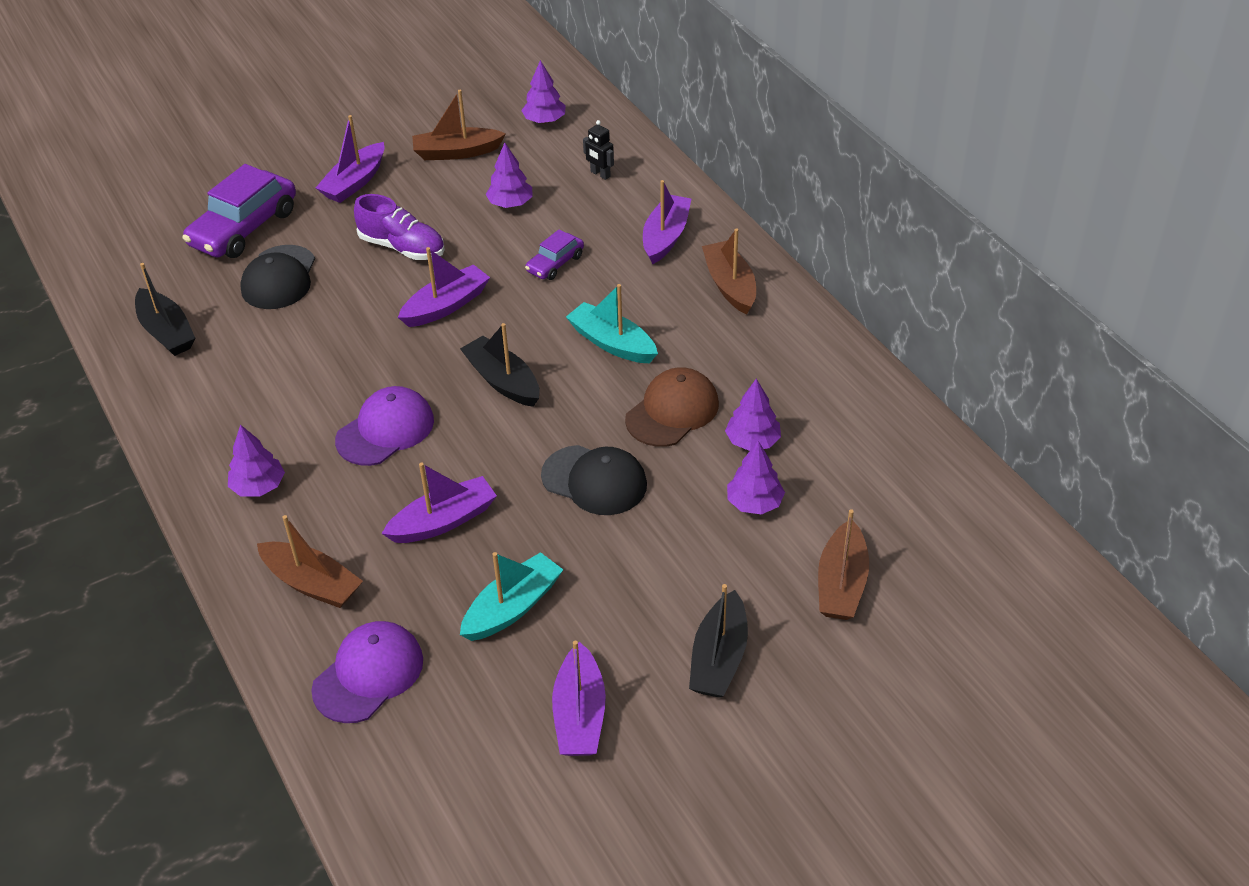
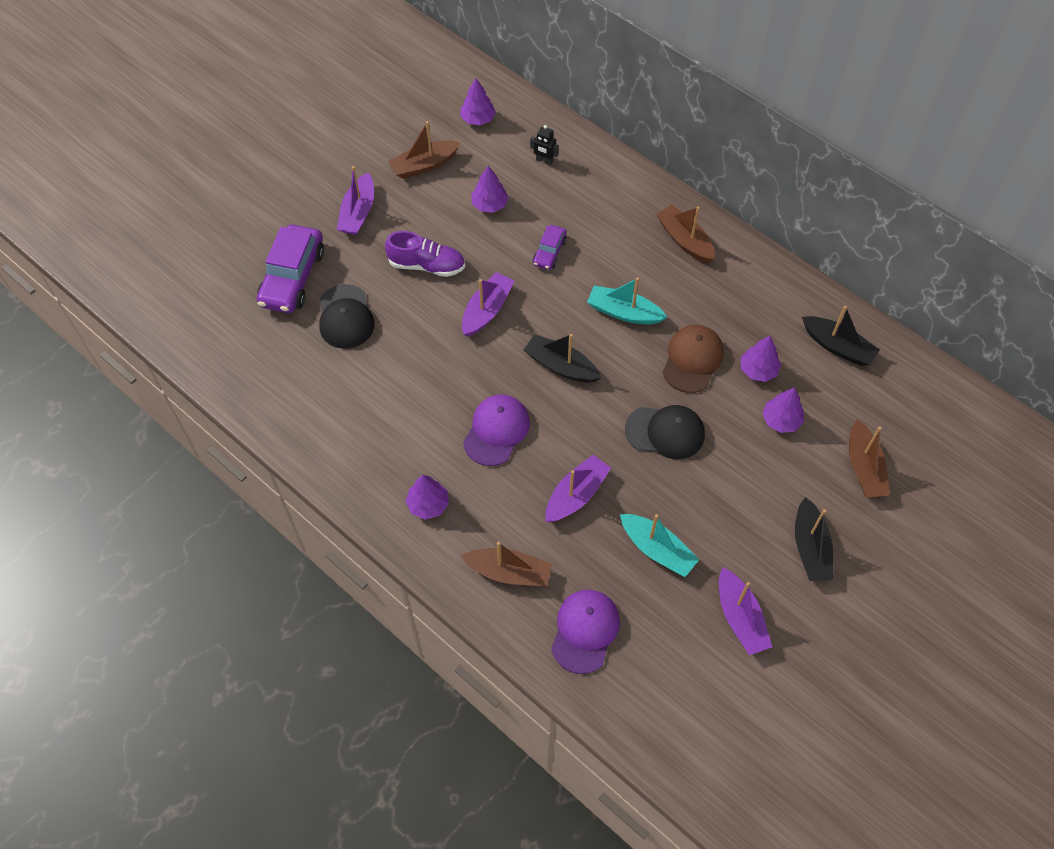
camera: 20 degrees left, 15 degrees up
black boat [135,263,195,356] -> black boat moved to [802,306,880,366]
turquoise boat [460,552,563,641] -> turquoise boat turned 105 degrees clockwise [620,514,699,577]
purple boat [643,180,691,265] -> none

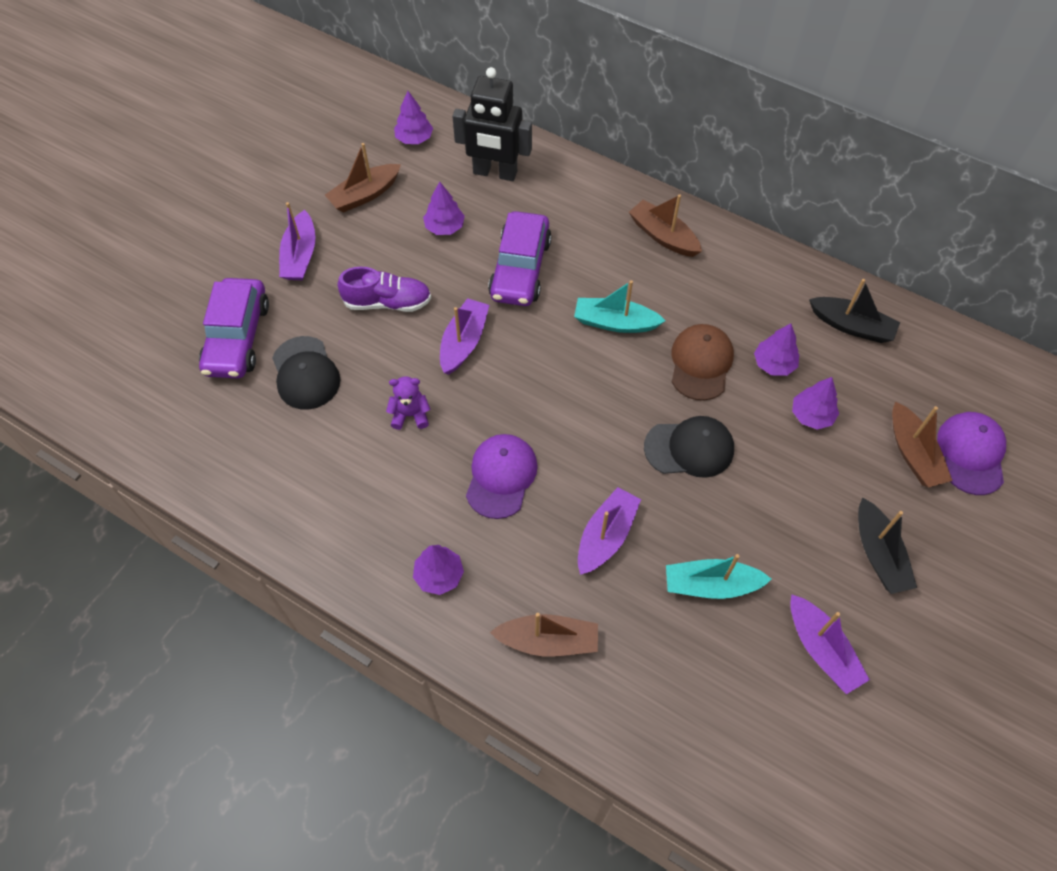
camera: 10 degrees left, 0 degrees up
black boat [524,334,601,382] -> none
black robot [530,125,559,165] -> black robot [452,67,532,181], size x2.34
purple car [533,225,567,270] -> purple car [488,211,552,306], size x1.92
purple cap [551,590,620,674] -> purple cap moved to [937,412,1006,495]
turquoise boat [620,514,699,577] -> turquoise boat turned 150 degrees clockwise [666,554,771,599]
none -> purple teddy bear [386,376,430,430]

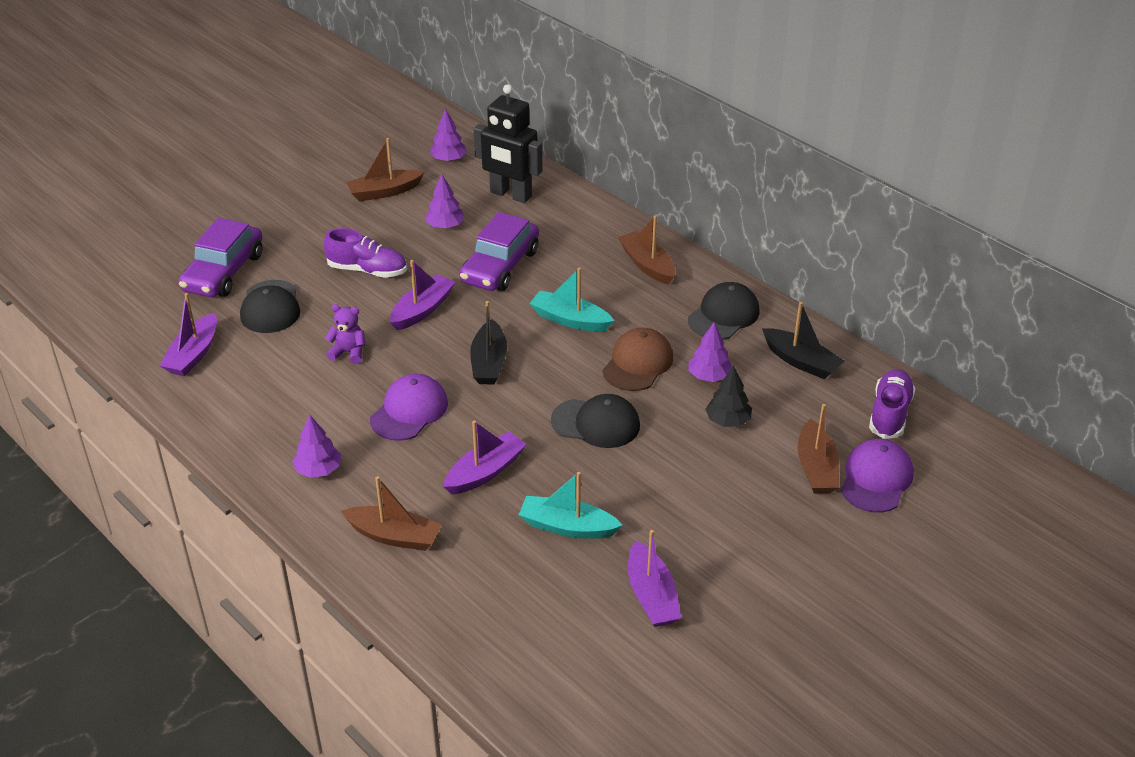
camera: 15 degrees right, 20 degrees down
purple boat [279,202,315,280] -> purple boat moved to [159,293,217,376]
purple tree [792,377,839,430] -> black tree [705,366,752,427]
black boat [858,497,917,594] -> black boat moved to [470,301,507,384]
none -> black cap [688,282,760,339]
none -> purple shoe [869,369,915,439]

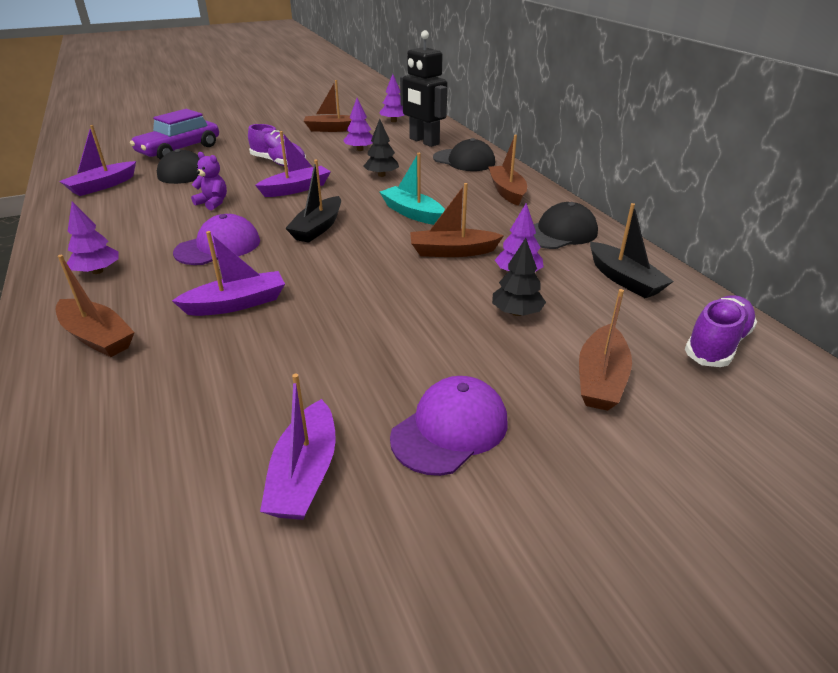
camera: 20 degrees right, 5 degrees down
purple car [460,212,539,291] -> black tree [364,119,399,177]
turquoise boat [519,472,623,539] -> none
black cap [551,394,640,448] -> black cap moved to [433,138,495,171]
brown cap [603,328,673,391] -> brown boat [410,183,504,257]
purple cap [841,439,914,512] -> purple cap moved to [390,376,508,476]

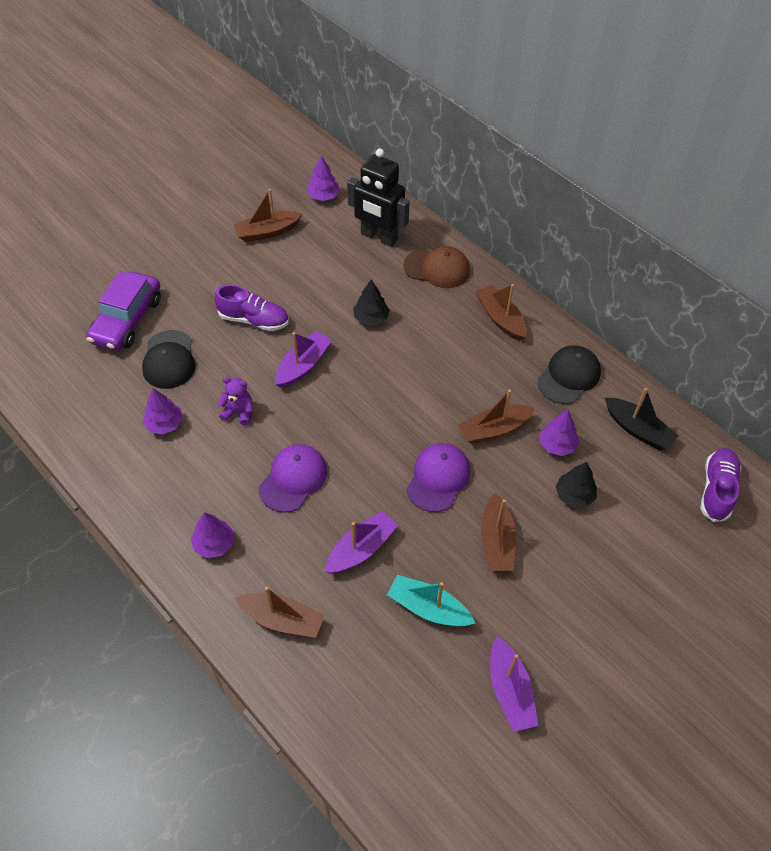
camera: 20 degrees left, 20 degrees up
purple boat [59,125,136,196] -> none
black boat [285,160,341,243] -> none
purple tree [343,98,373,151] -> purple tree moved to [143,388,183,435]
turquoise boat [380,153,445,225] -> turquoise boat moved to [387,575,475,627]
purple cap [390,376,508,476] -> purple cap moved to [407,443,470,512]
black cap [433,138,495,171] -> brown cap [404,246,470,288]
brown boat [579,289,632,411] -> brown boat moved to [481,492,516,571]

